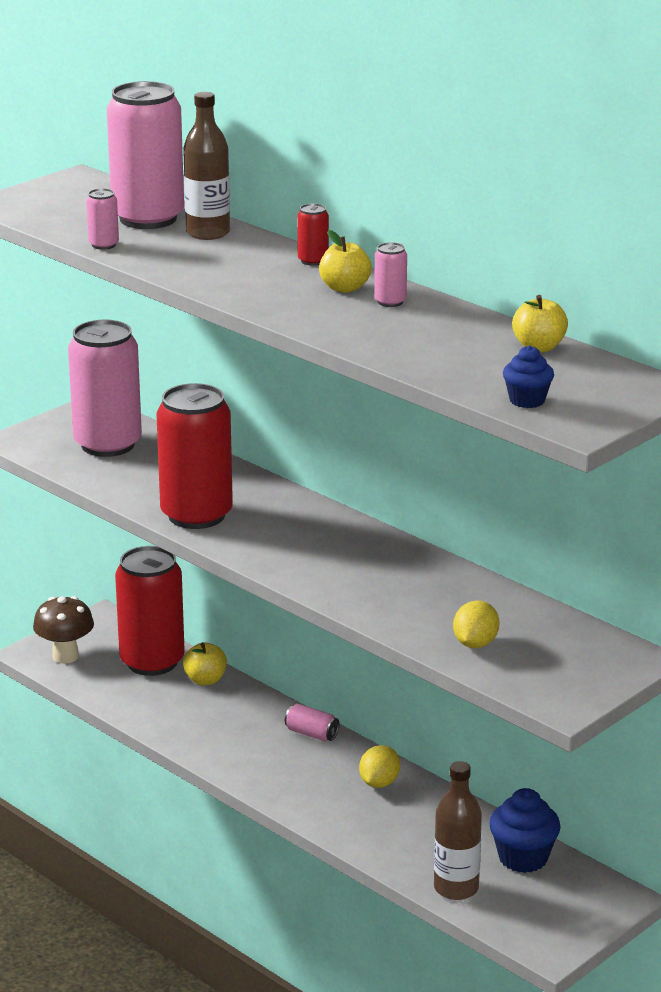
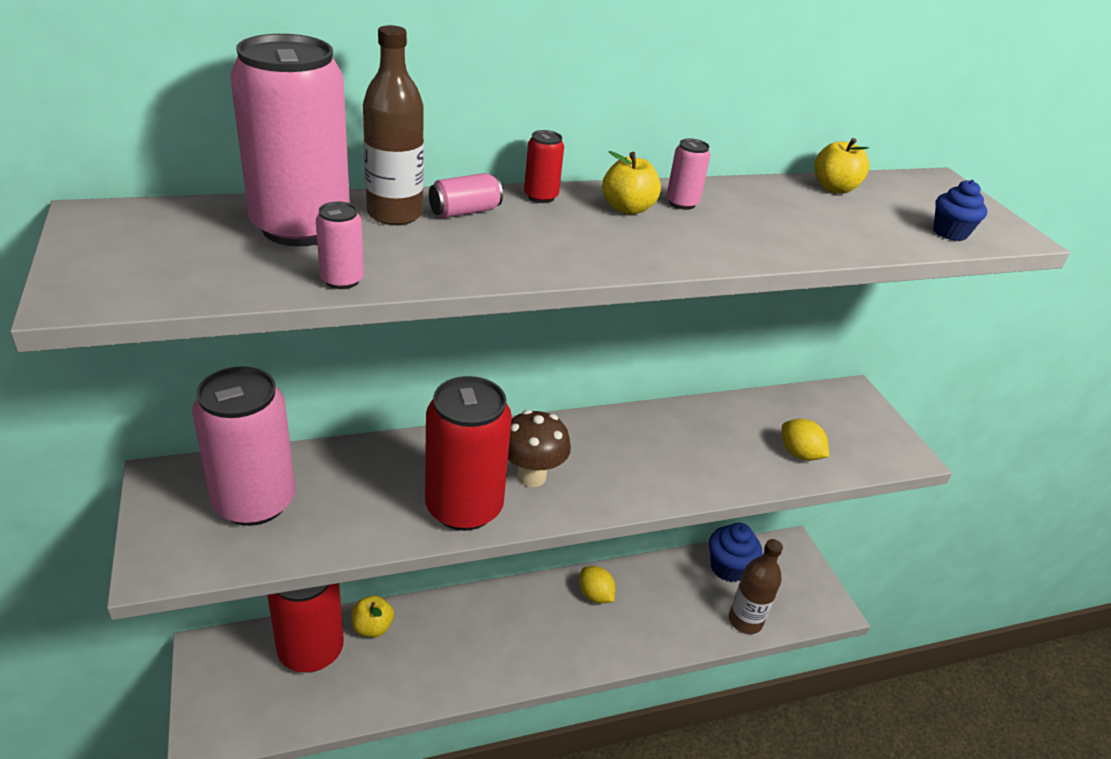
camera: 65 degrees left, 10 degrees up
brown mushroom [33,596,94,664] -> brown mushroom moved to [508,410,571,487]
pink can [285,704,340,741] -> pink can moved to [429,173,503,218]

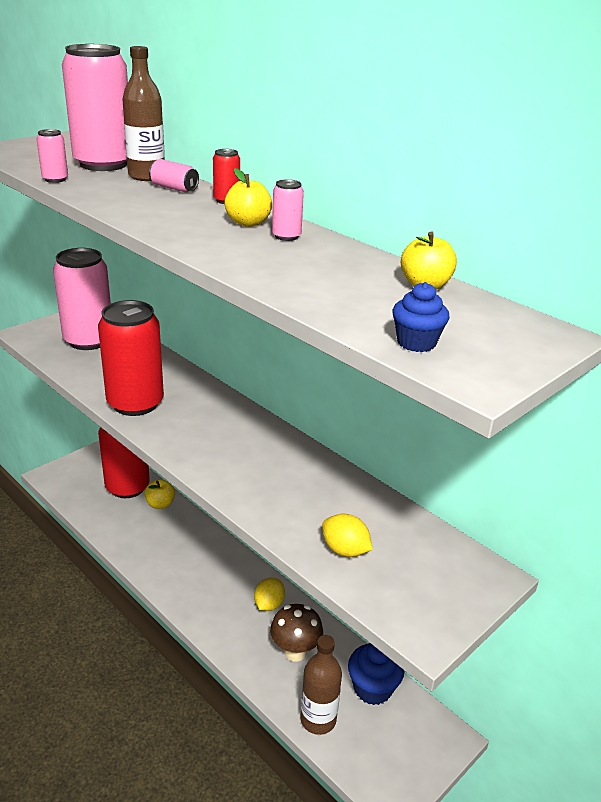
camera: 65 degrees right, 5 degrees down
brown mushroom [508,410,571,487] -> brown mushroom moved to [270,604,323,662]
yellow lemon [782,419,829,461] -> yellow lemon turned 75 degrees counterclockwise [322,514,373,557]

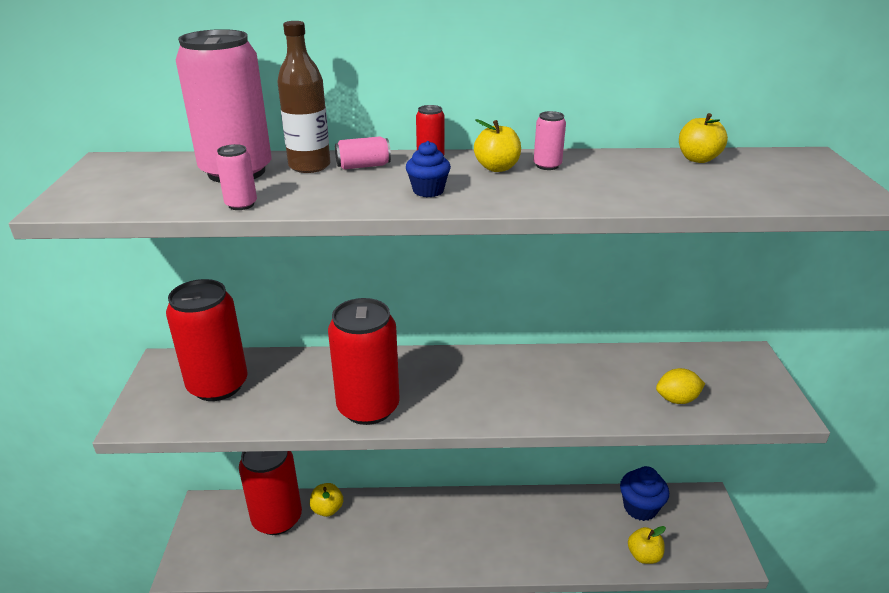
camera: 45 degrees left, 0 degrees up
pink can [53,248,111,350] -> red can [166,279,248,401]
yellow lemon [254,578,285,611] -> none
brown mushroom [270,604,323,662] -> none
brown bottle [300,635,342,735] -> yellow apple [628,526,666,564]
blue cupcake [392,282,450,352] -> blue cupcake moved to [406,141,451,197]

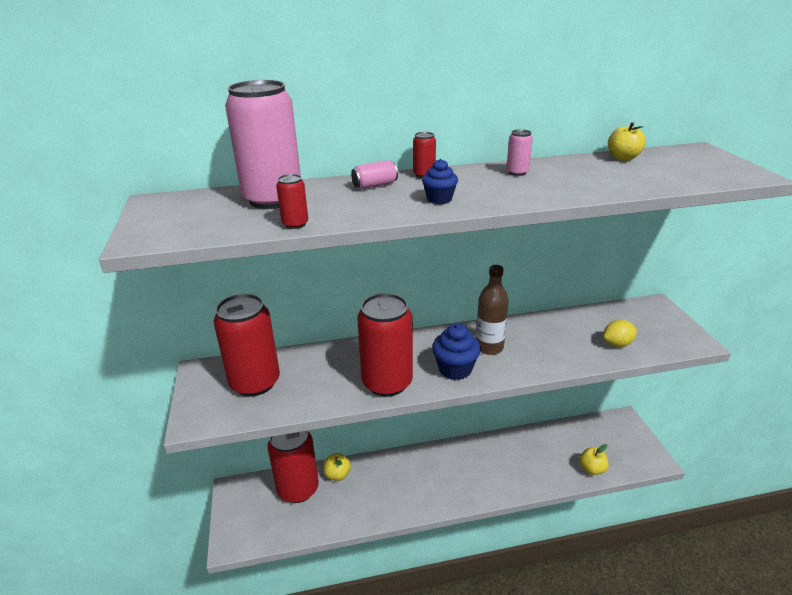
camera: 10 degrees left, 0 degrees up
pink can [216,144,257,210] -> red can [276,174,308,229]
brown bottle [277,21,331,173] -> brown bottle moved to [476,265,509,355]
yellow apple [474,119,521,172] -> none
blue cupcake [620,466,669,521] -> blue cupcake moved to [432,323,481,380]

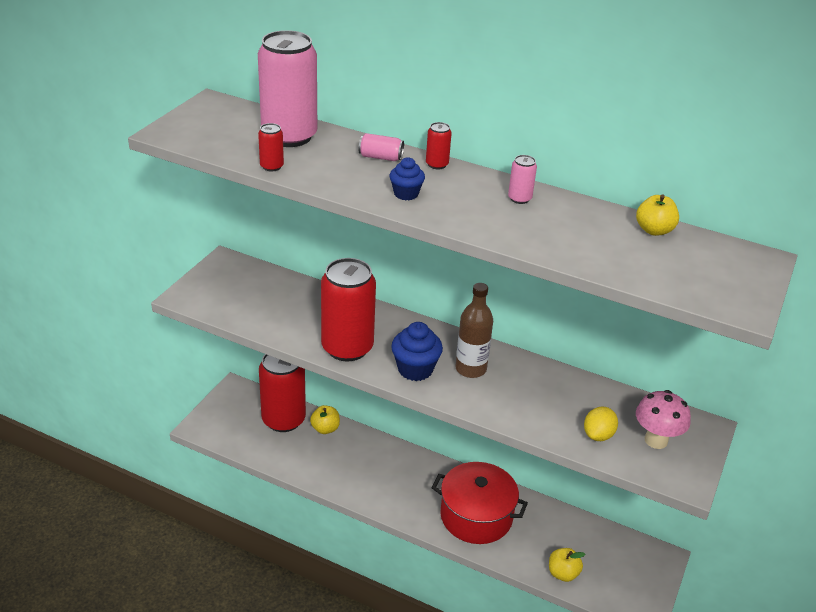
camera: 35 degrees right, 5 degrees up
red can [213,294,280,396] -> none
yellow lemon [603,320,637,347] -> yellow lemon turned 75 degrees counterclockwise [584,407,618,441]
none -> red pot [432,462,528,544]
none -> pink mushroom [636,390,691,449]

